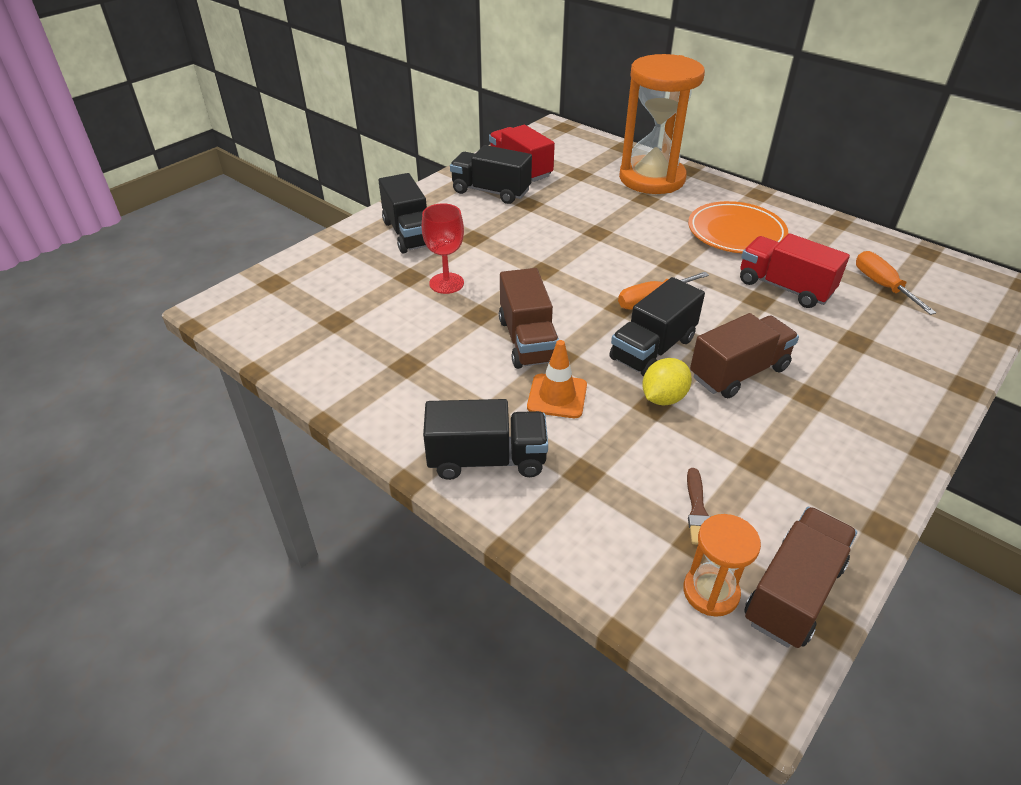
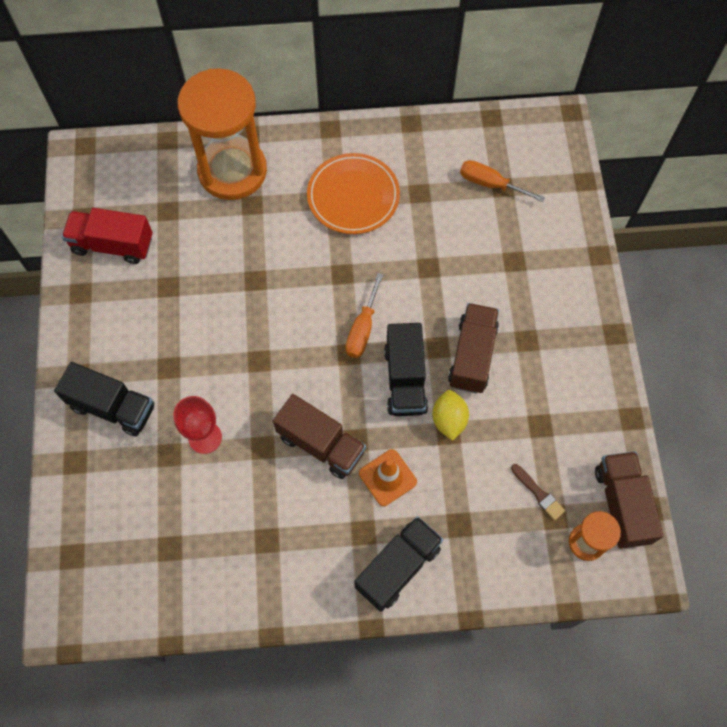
camera: 45 degrees left, 25 degrees up
black truck [450,145,532,204] -> none
red truck [740,233,850,308] -> none

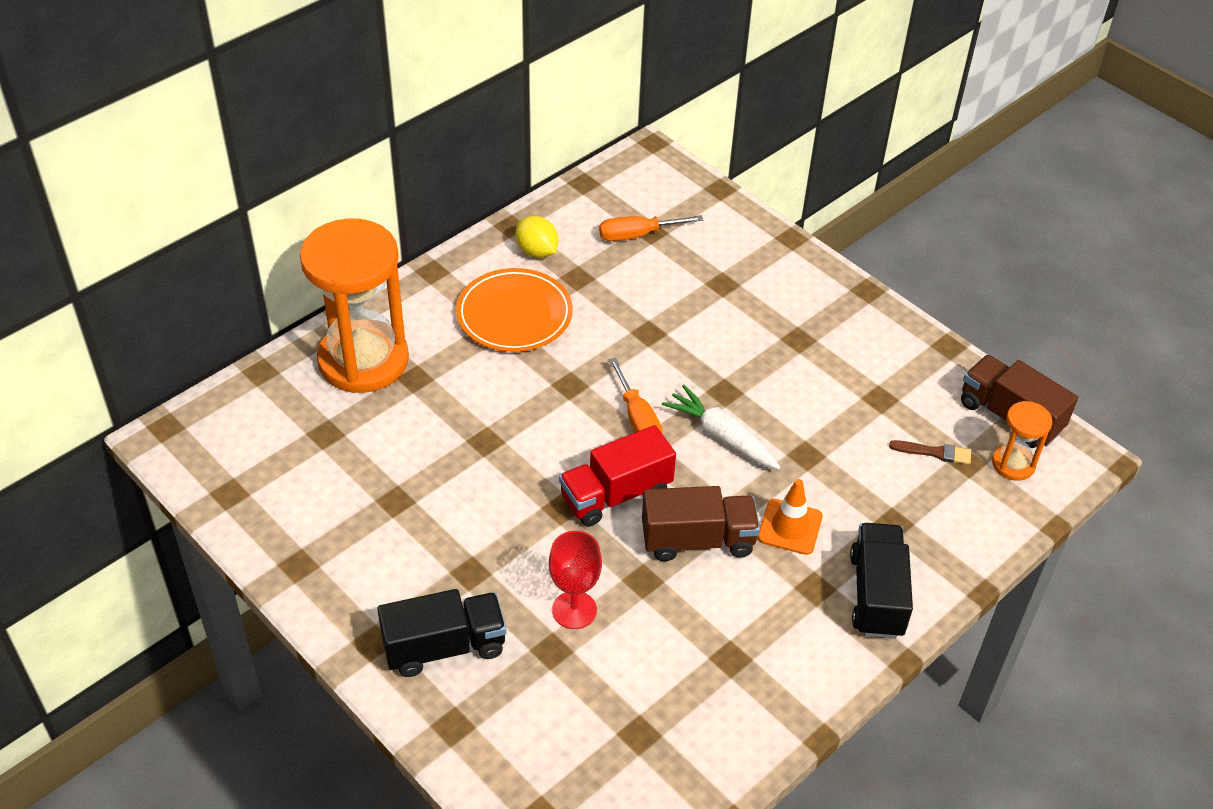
camera: 40 degrees left, 20 degrees down
red truck [62,208,153,264] -> red truck moved to [559,425,676,527]
black truck [384,323,428,416] -> white carrot [662,385,781,470]
yellow lemon [432,390,469,441] -> yellow lemon moved to [516,216,558,258]
brown truck [448,303,499,393] -> none

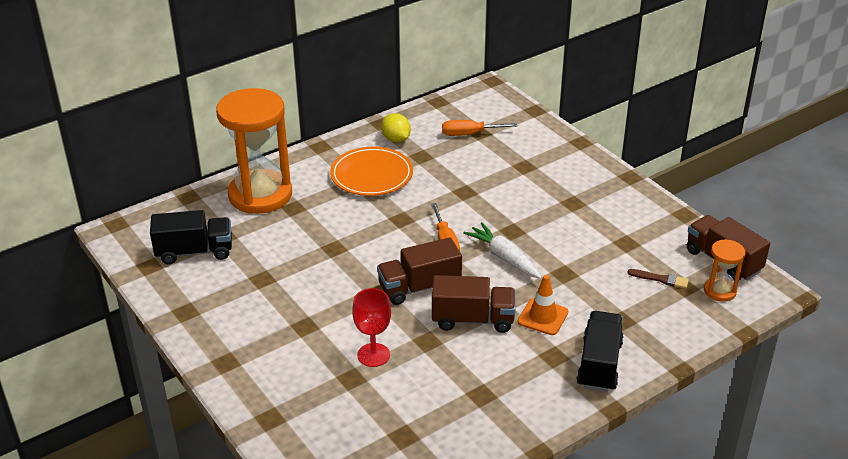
camera: 10 degrees right, 10 degrees down
black truck [377,589,506,677] -> black truck moved to [150,210,232,264]
red truck [559,425,676,527] -> brown truck [377,238,462,305]

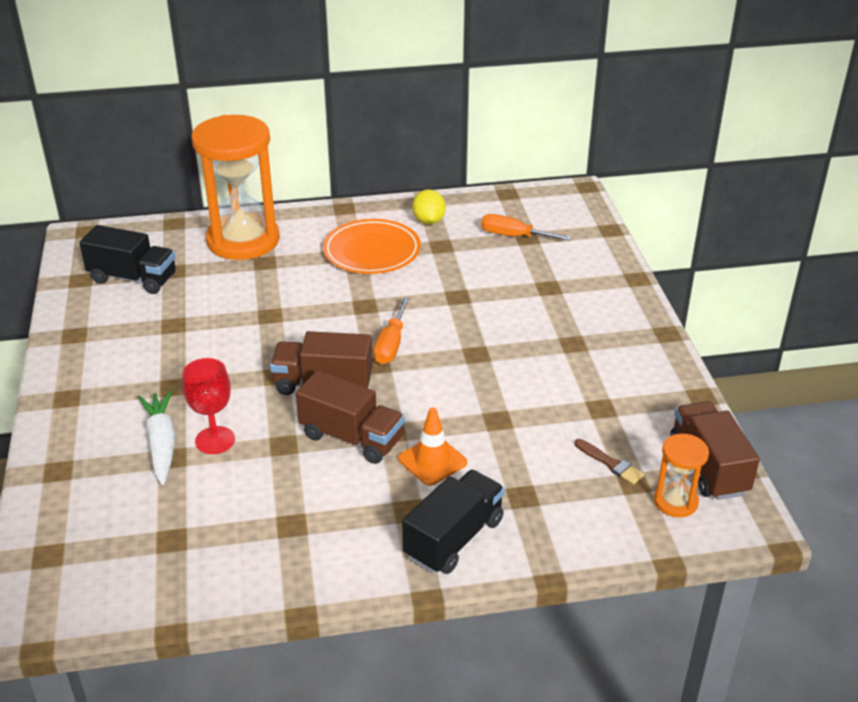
camera: 25 degrees right, 0 degrees up
white carrot [463,222,542,279] -> white carrot moved to [138,391,176,485]

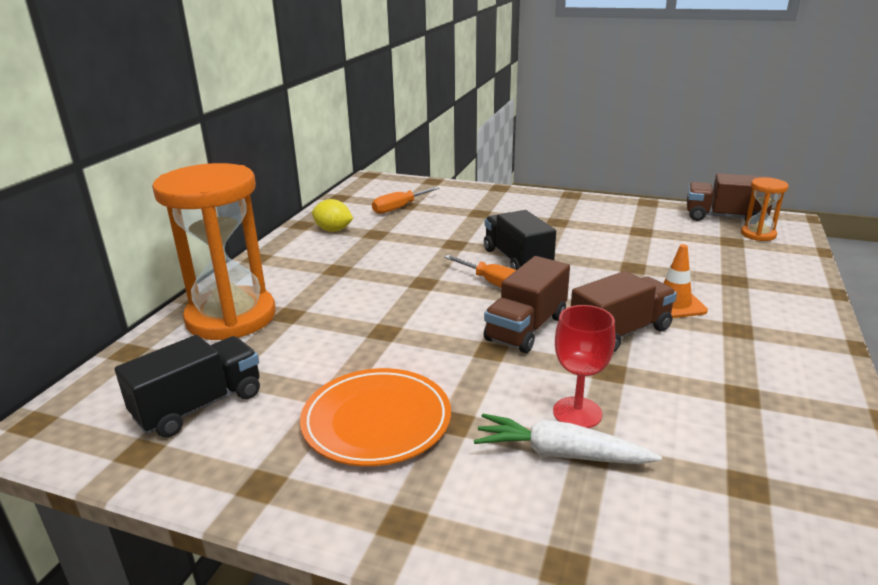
camera: 60 degrees left, 10 degrees down
orange plate [323,219,421,274] -> orange plate moved to [300,368,451,466]
black truck [402,470,505,574] -> black truck moved to [484,210,556,270]
brown brush [574,439,644,484] -> none

